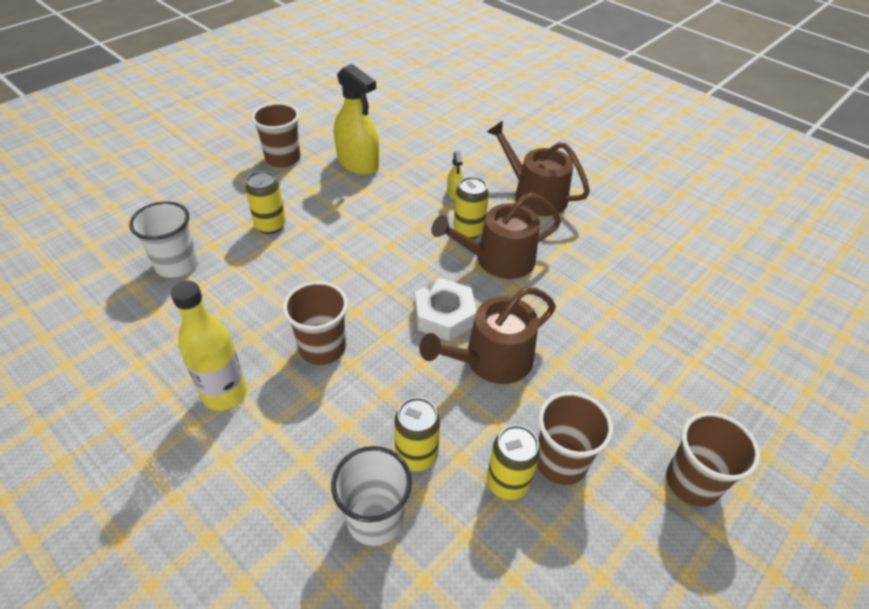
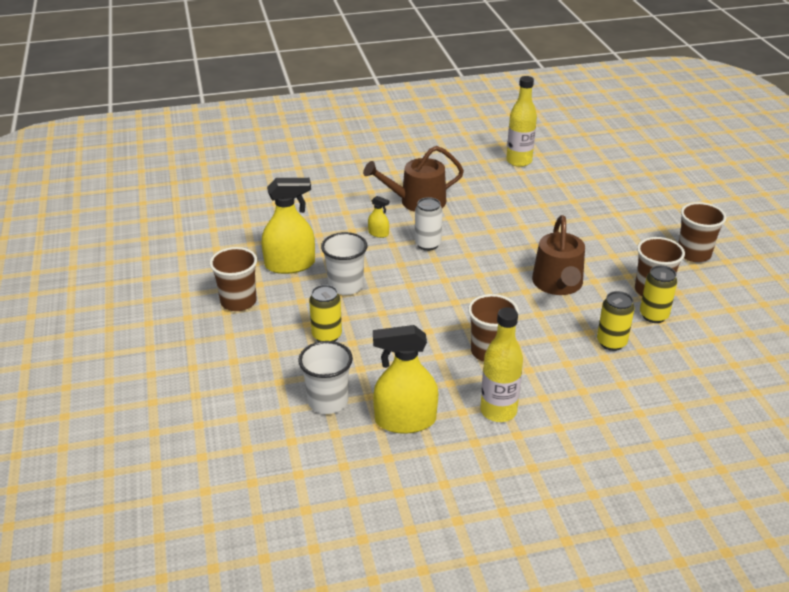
camera: 55 degrees left, 10 degrees down
white cup [331,446,412,546] -> white cup moved to [321,232,367,295]
white nut [415,278,476,341] -> none
brown watering can [431,192,561,279] -> none
yellow can [454,177,489,239] -> white can [415,197,443,251]
none -> yellow spray bottle [373,325,438,434]
none -> yellow bottle [506,76,537,167]

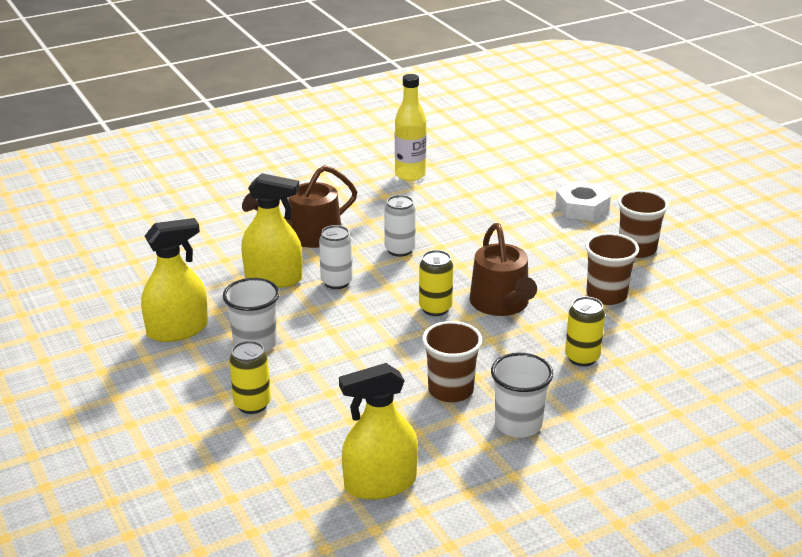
camera: 15 degrees left, 5 degrees down
brown cup [209,247,257,311] -> none
white cup [298,341,353,414] -> white cup moved to [491,353,553,437]
yellow spray bottle [368,196,390,238] -> yellow spray bottle [241,173,302,288], size x2.21
yellow bottle [480,307,523,422] -> none
yellow can [640,265,677,323] -> yellow can moved to [419,250,453,316]
none -> white can [384,195,416,257]
none -> white nut [555,181,611,221]

